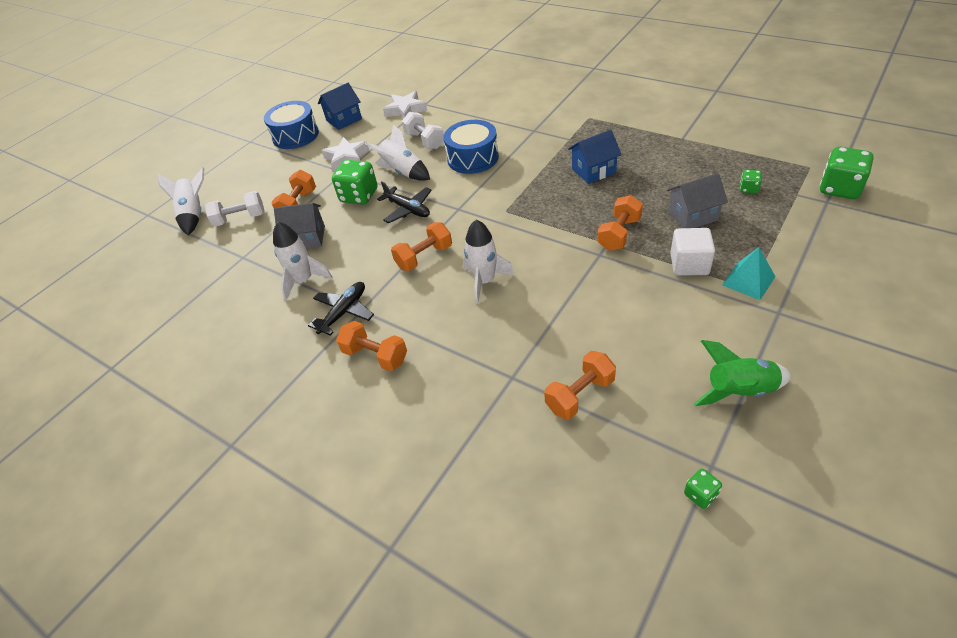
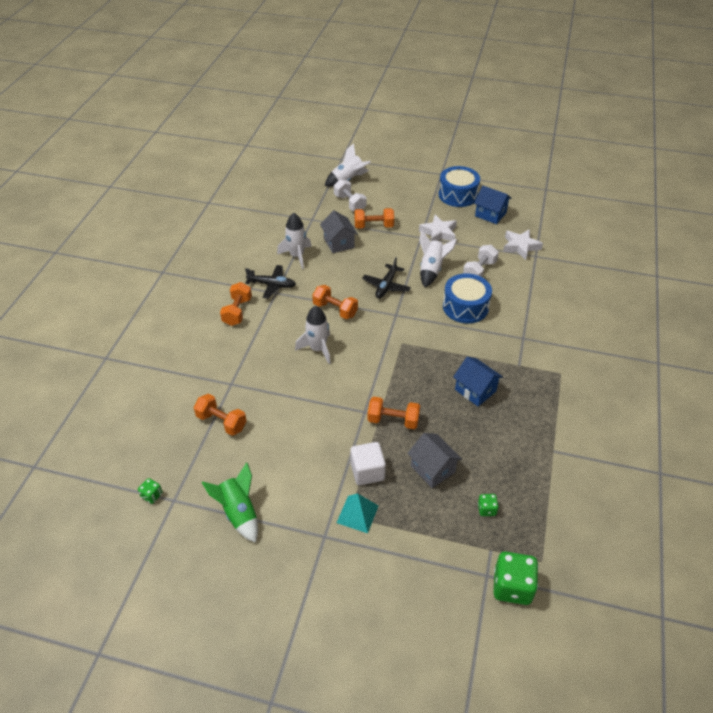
camera: 65 degrees right, 0 degrees up
green dice [332,160,377,205] -> none

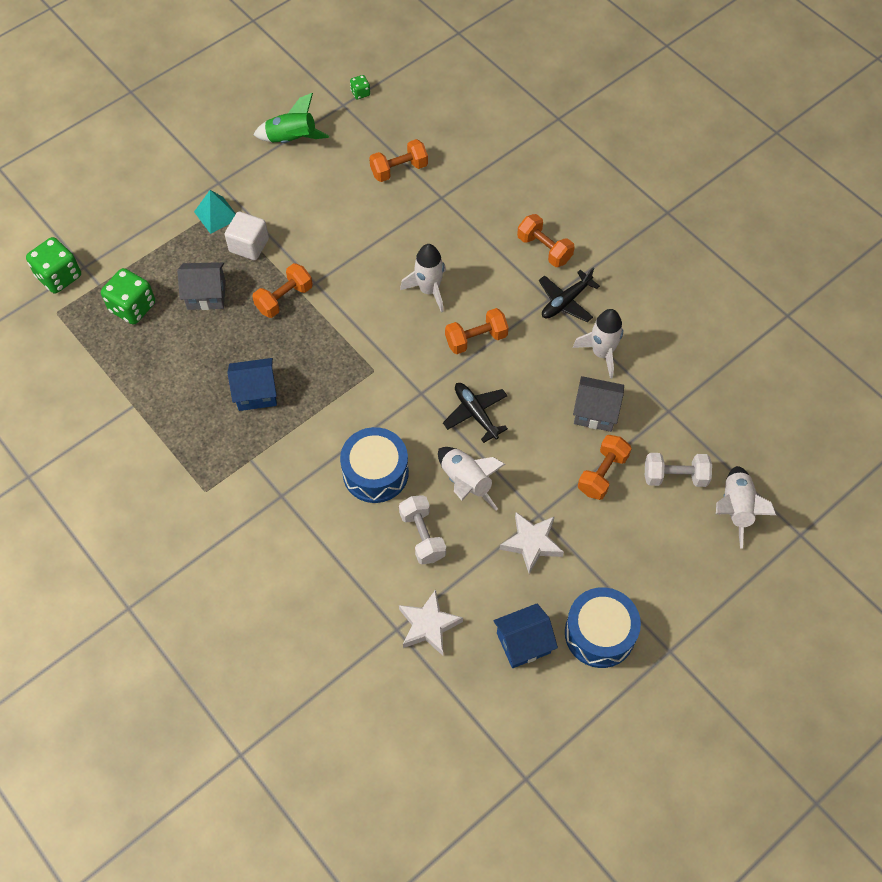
camera: 125 degrees right, 15 degrees up
green dice [478,494,499,516] -> green dice [101,268,155,324], size x2.05

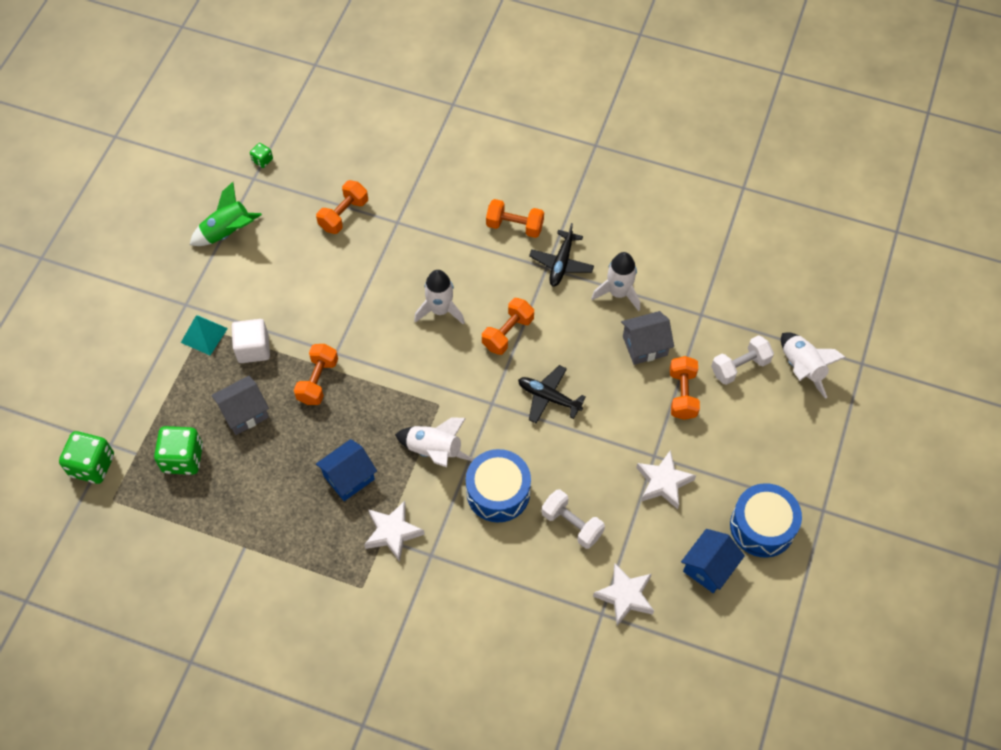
camera: 30 degrees left, 0 degrees up
white rocket [438,447,505,511] -> white rocket moved to [395,417,474,467]
none -> white star [364,501,425,562]

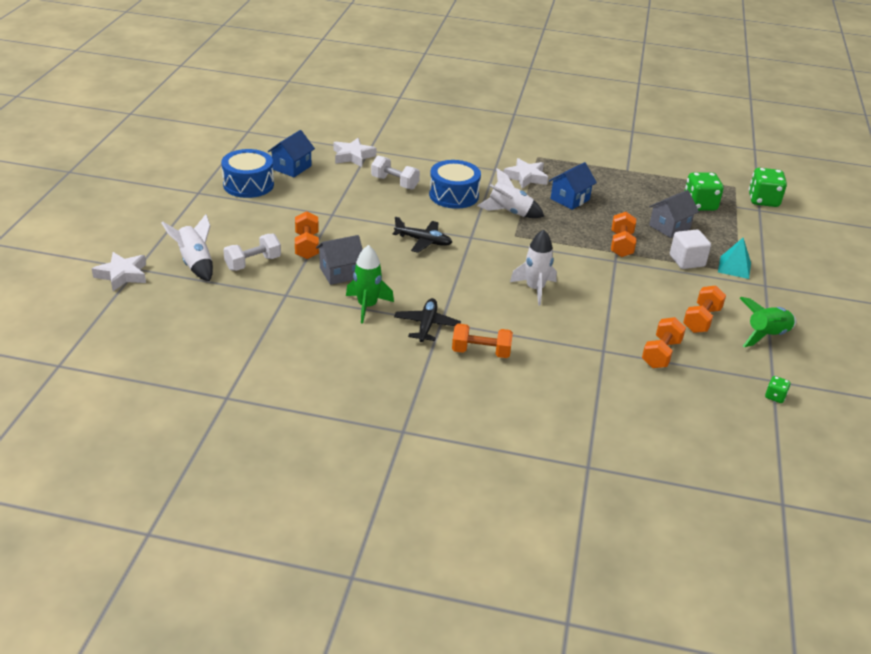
camera: 170 degrees right, 25 degrees down
orange dumbbell [482,298,534,355] -> orange dumbbell moved to [683,285,726,333]
white rocket [591,252,640,311] -> green rocket [346,245,394,323]
white star [636,450,696,509] -> white star moved to [92,252,146,291]

